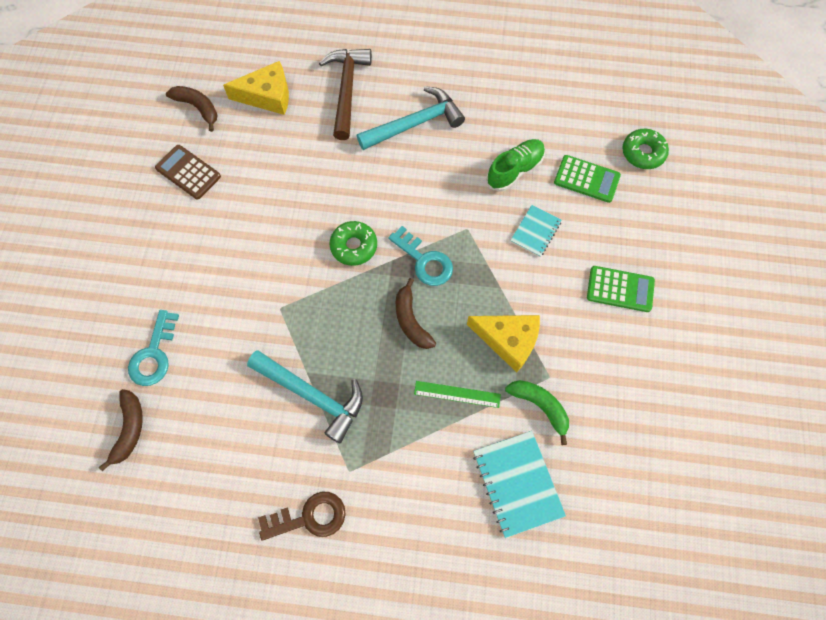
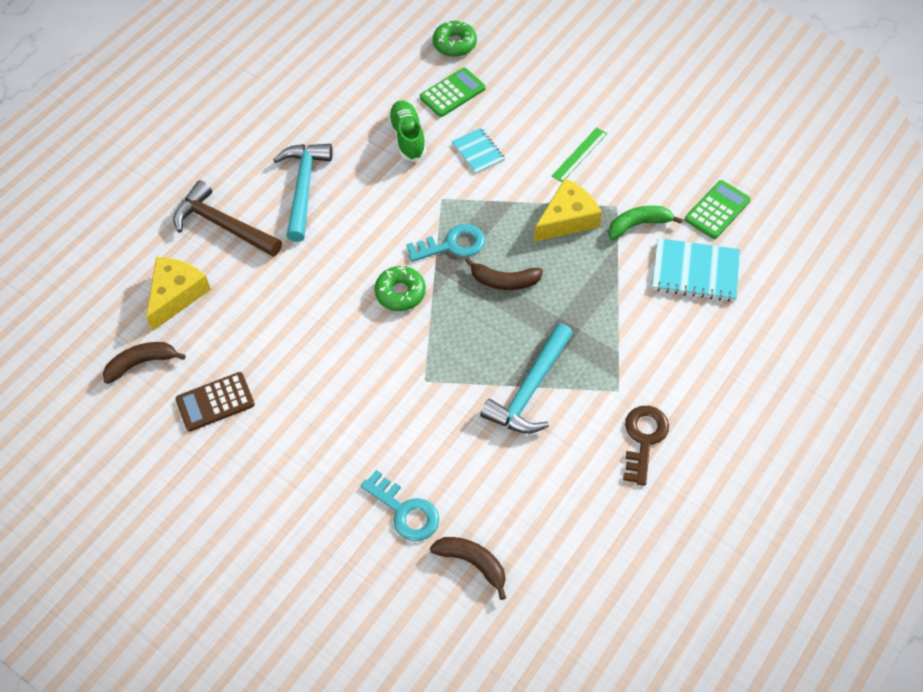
camera: 60 degrees left, 10 degrees down
turquoise hammer [247,350,363,443] -> turquoise hammer turned 150 degrees clockwise [480,323,573,434]
green ruler [414,381,501,408] -> green ruler moved to [552,128,607,182]
green calculator [587,266,655,312] -> green calculator moved to [685,180,751,239]

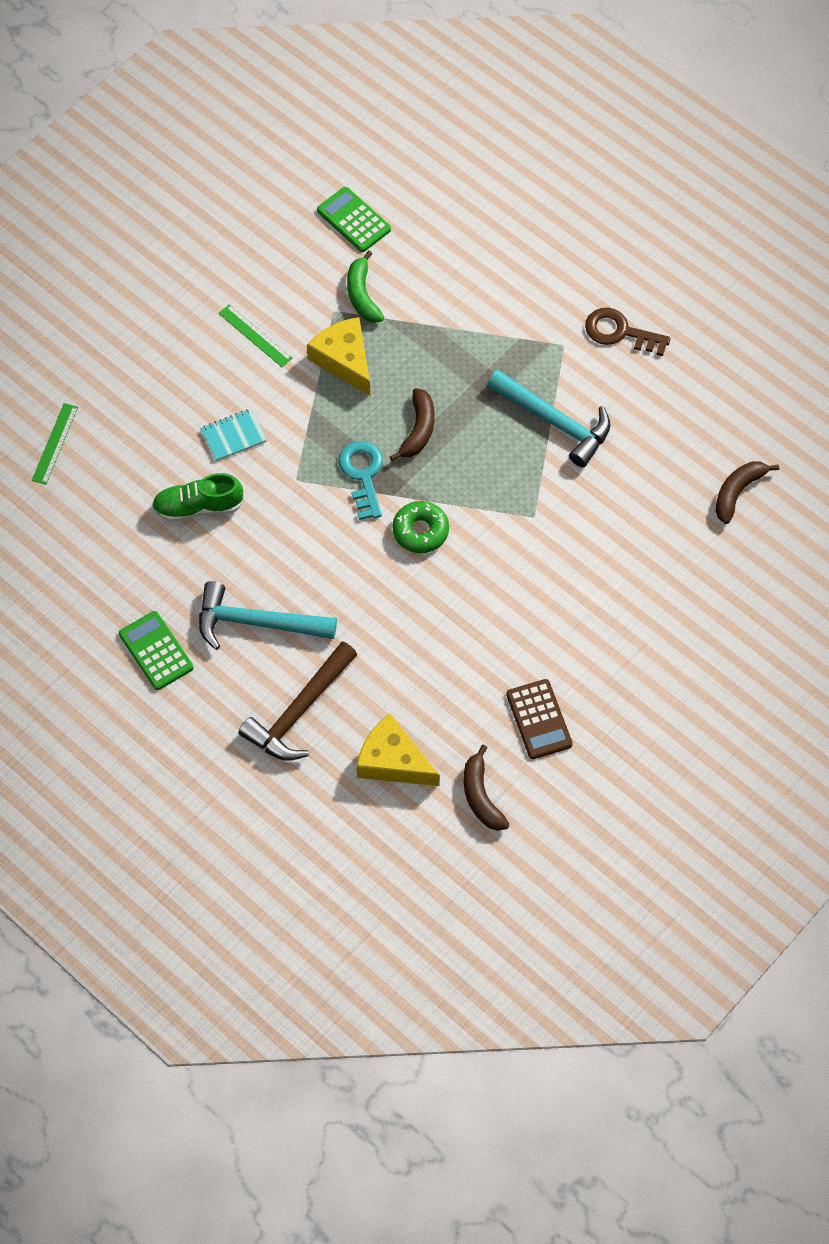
camera: 85 degrees left, 5 degrees up
turquoise key [361,470,439,541] -> none
green calculator [420,68,486,117] -> green calculator moved to [119,611,194,690]
green donut [433,20,477,57] -> green ruler [32,403,78,485]
turquoise notebook [652,238,740,302] -> none

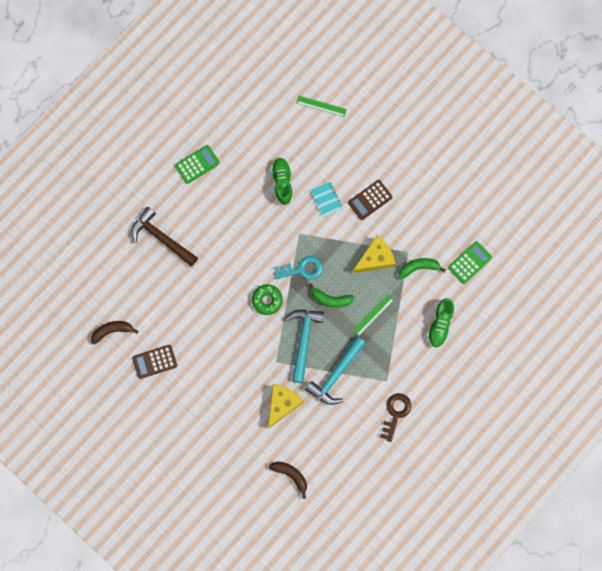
camera: 90 degrees right, 15 degrees up
turquoise hammer [199,581,337,650] -> turquoise hammer moved to [286,310,324,383]
green ruler [219,304,292,367] -> green ruler moved to [353,294,394,336]
yellow cheese [356,714,440,786] -> yellow cheese moved to [268,384,303,429]
brown banana [390,388,434,461] -> green banana [308,283,354,308]
none -> brown calculator [348,180,392,220]
none -> green shoe [427,298,454,348]

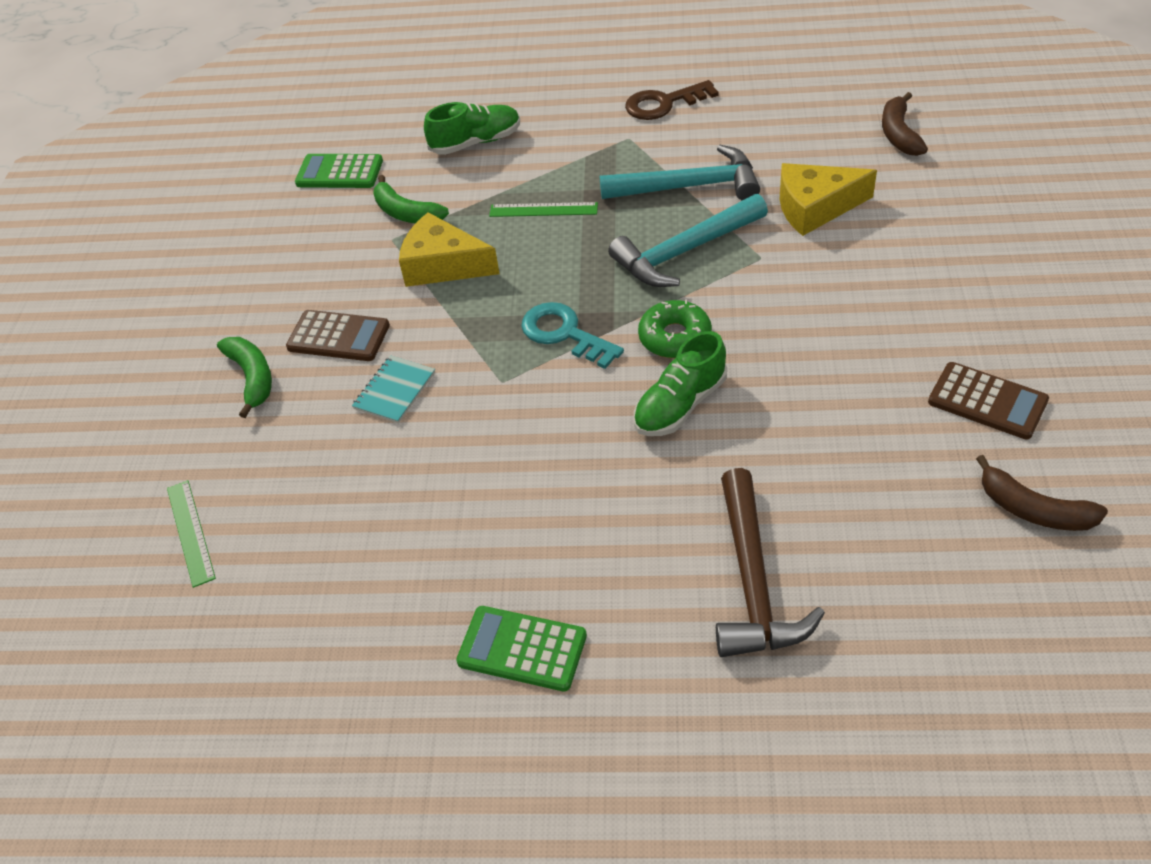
camera: 125 degrees left, 30 degrees down
green shoe [271,157,293,206] -> green shoe moved to [634,331,727,436]
green banana [308,283,354,308] -> green banana moved to [217,337,272,418]

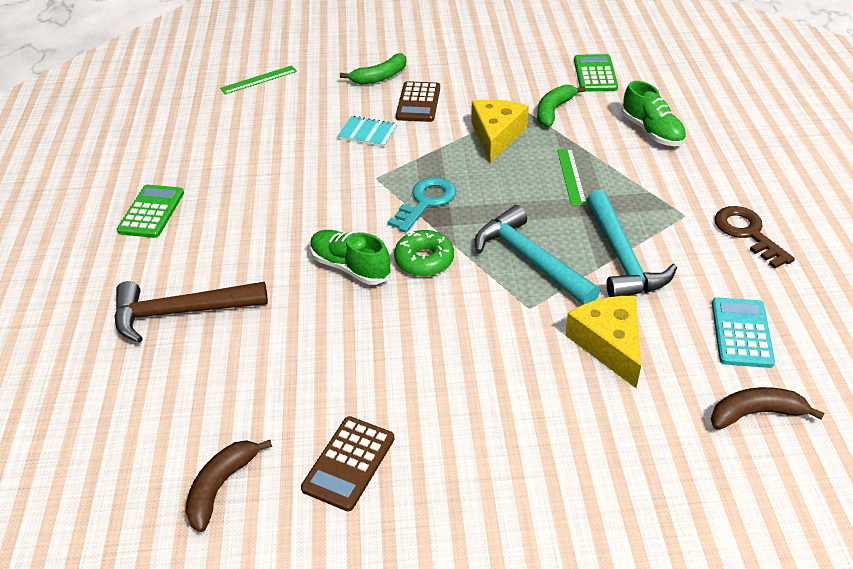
camera: 80 degrees right, 5 degrees down
none -> turquoise calculator [712,297,775,368]

